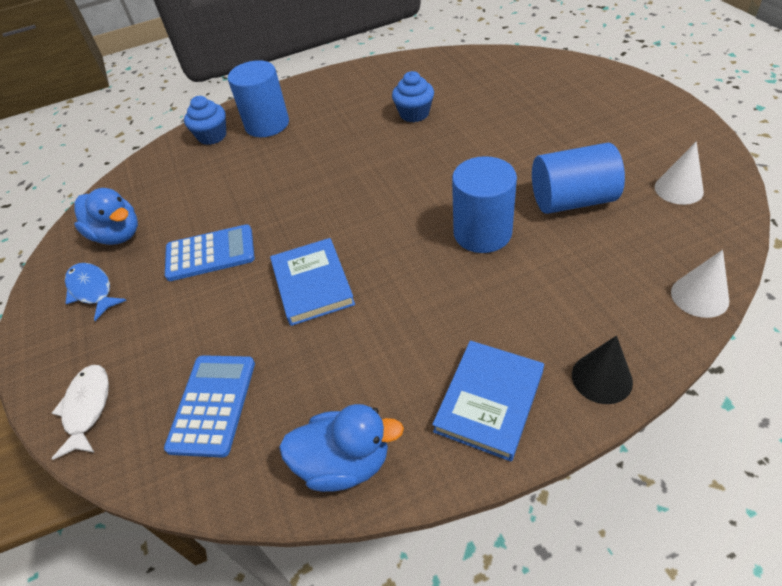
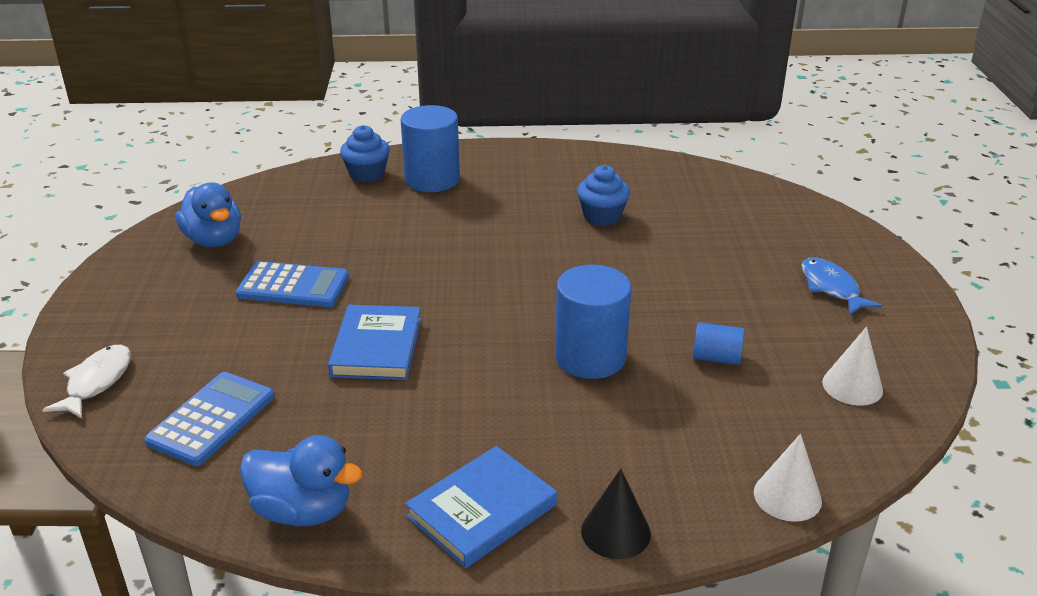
camera: 15 degrees right, 15 degrees down
blue fish [65,263,127,321] -> blue fish moved to [801,257,882,315]
blue cylinder [532,143,625,214] -> blue cylinder [693,322,744,365], size x0.52

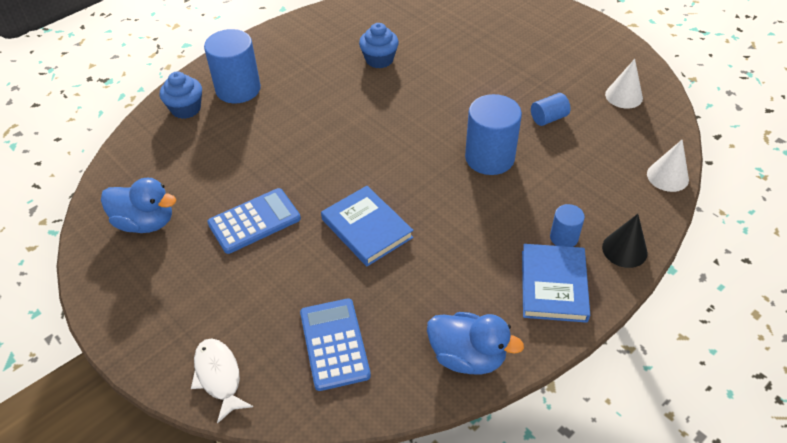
camera: 40 degrees left, 15 degrees up
blue duck [240,435,363,526] -> blue duck turned 45 degrees clockwise [427,312,524,375]
blue fish [801,257,882,315] -> none
none -> blue cylinder [550,204,585,247]

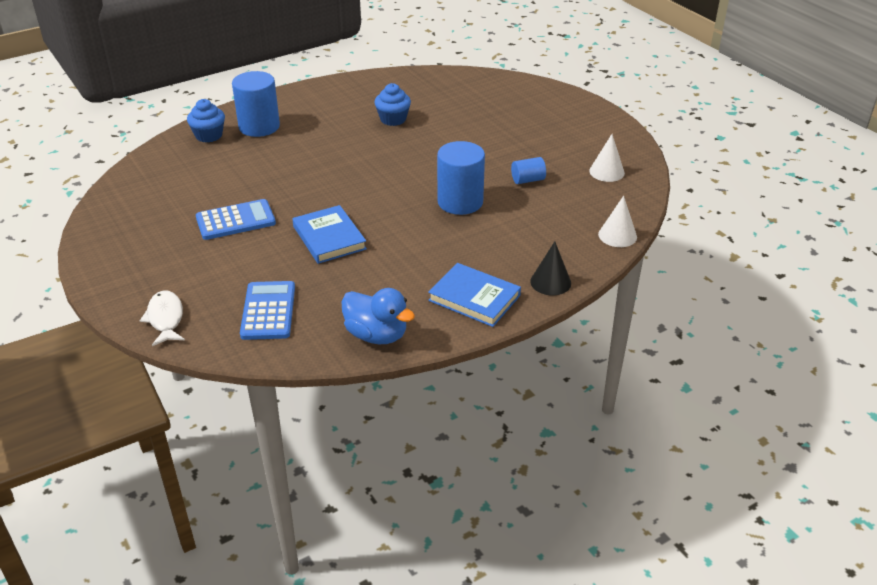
camera: 10 degrees right, 10 degrees down
blue duck [101,178,176,233] -> none
blue book [522,244,590,323] -> blue book turned 75 degrees counterclockwise [428,263,521,327]
blue cylinder [550,204,585,247] -> none

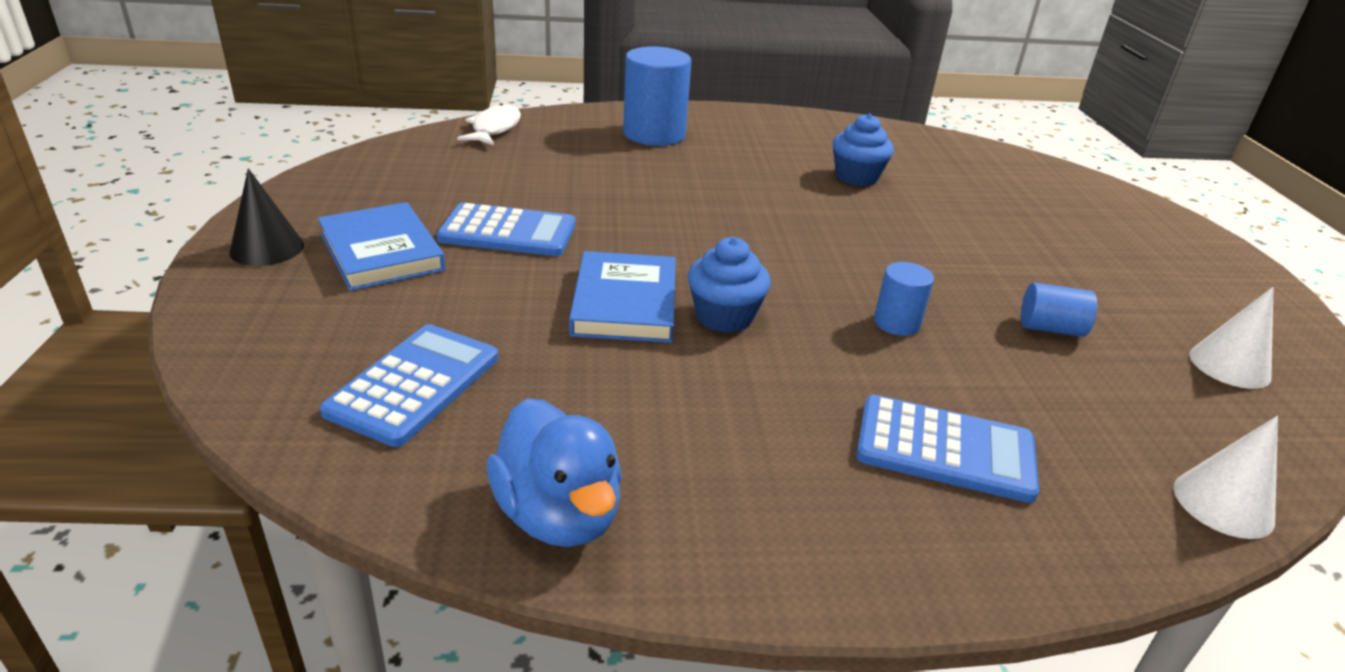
camera: 25 degrees right, 5 degrees down
white fish [140,291,185,346] -> white fish moved to [457,103,521,145]
blue cupcake [187,99,225,143] -> blue cupcake moved to [688,237,771,333]
blue book [428,263,521,327] -> blue book moved to [318,202,446,291]
blue cylinder [437,141,485,215] -> blue cylinder [874,262,934,336], size x0.52
black cone [530,241,571,295] -> black cone moved to [230,168,304,266]
none -> blue calculator [856,395,1039,503]

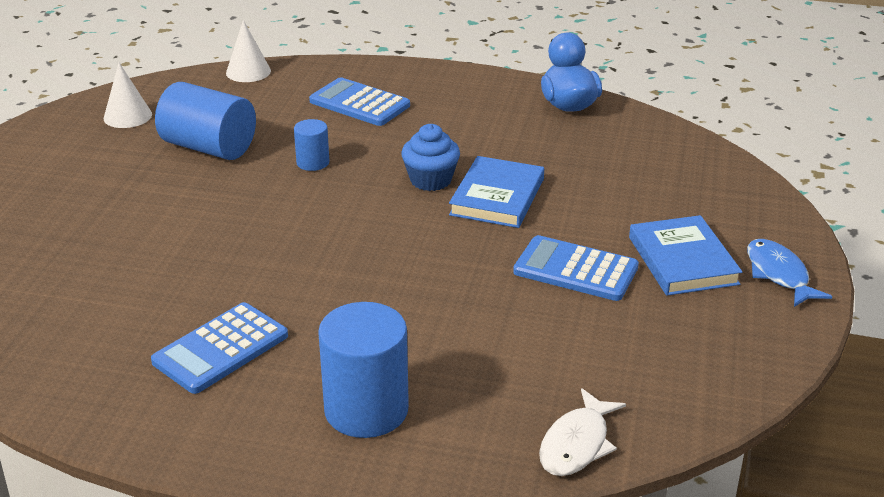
camera: 160 degrees left, 0 degrees up
black cone [230,168,304,266] -> blue fish [747,239,832,307]
blue calculator [320,324,498,447] -> blue calculator moved to [151,302,288,394]
blue cupcake [833,113,894,186] -> none
blue cylinder [1021,283,1097,337] -> blue cylinder [155,82,256,160], size x1.93

